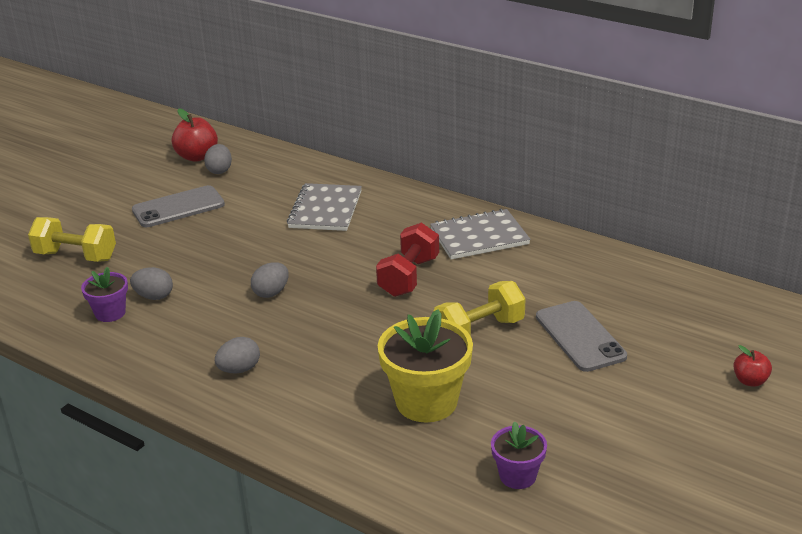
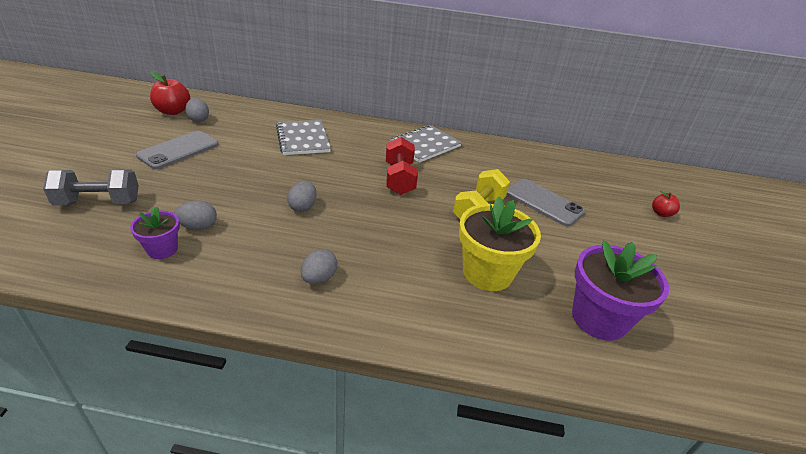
camera: 30 degrees left, 5 degrees up
yellow dumbbell [28,217,116,262] -> grey dumbbell [43,169,139,205]
purple flower pot [491,422,547,489] -> purple flower pot [572,240,669,341], size x1.83

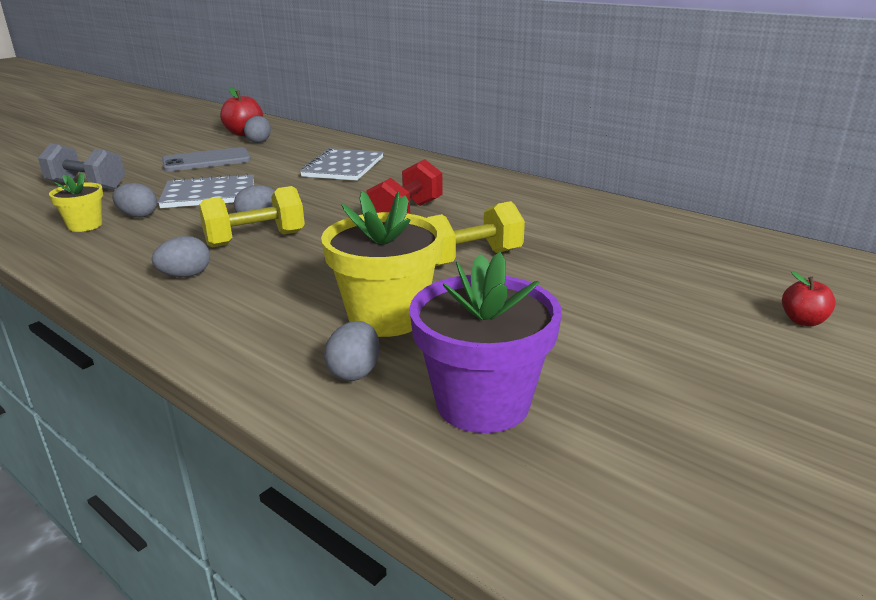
camera: 35 degrees right, 10 degrees down
purple flower pot [130,206,180,259] -> yellow flower pot [49,172,103,232]
grey notebook [389,125,462,163] -> grey notebook moved to [158,173,254,208]
grey phone [507,179,585,226] -> none
none -> yellow dumbbell [199,186,305,247]
none -> grey egg [324,321,380,381]

